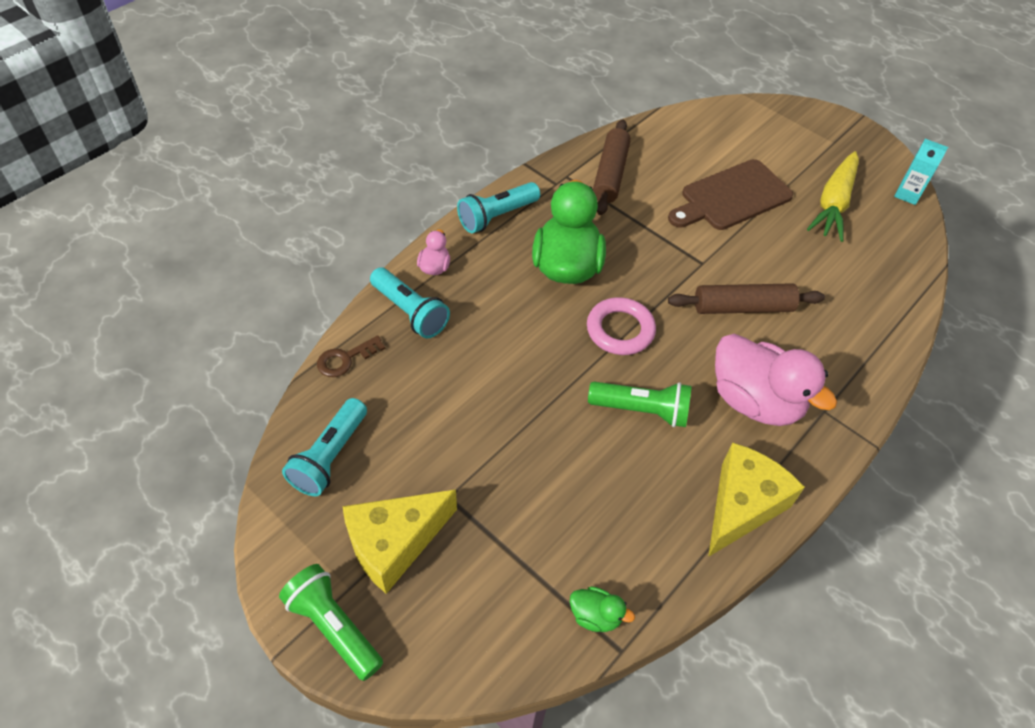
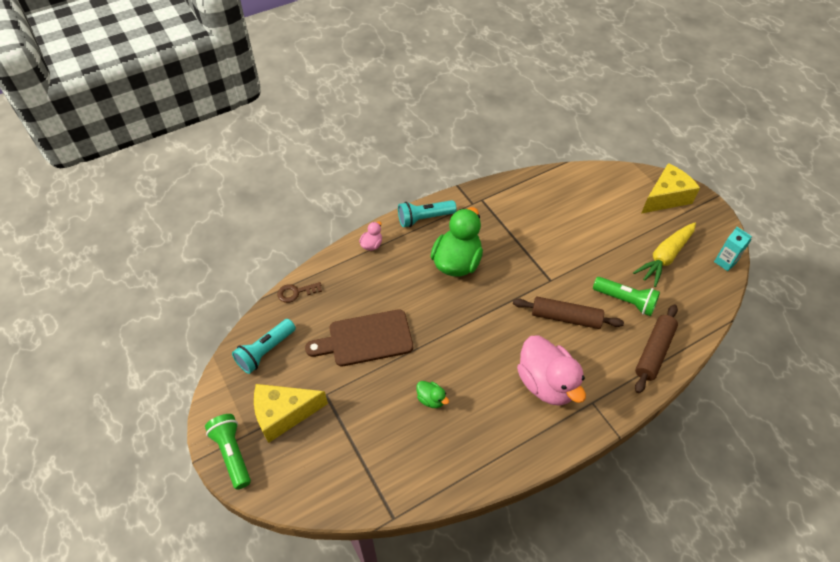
camera: 20 degrees right, 0 degrees up
turquoise flashlight [370,267,450,339] -> none
green duck [570,586,635,632] -> green duck moved to [416,381,449,408]
pink ring [587,297,656,355] -> none
green flashlight [588,382,691,427] -> green flashlight moved to [593,277,660,316]
brown rolling pin [593,119,631,215] -> brown rolling pin moved to [635,304,678,393]
brown cutting board [668,159,793,230] -> brown cutting board moved to [305,309,413,366]
yellow cheese [708,443,805,557] -> yellow cheese moved to [641,163,700,214]

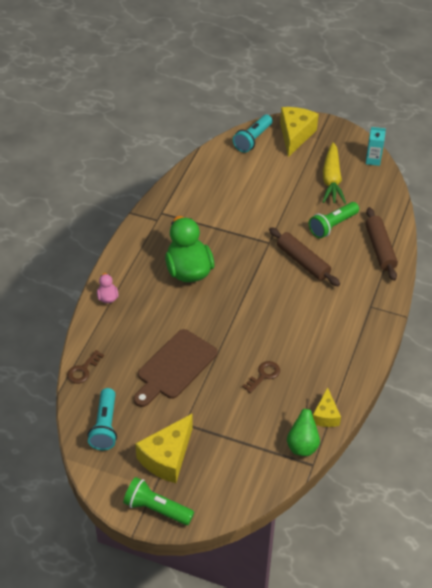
camera: 40 degrees left, 5 degrees down
turquoise flashlight [398,200,457,227] -> turquoise flashlight moved to [233,115,272,153]
green duck [416,381,449,408] -> brown key [242,361,280,393]
brown rolling pin [513,297,624,329] -> brown rolling pin turned 75 degrees clockwise [269,227,340,286]
pink duck [517,335,586,406] -> none
green flashlight [593,277,660,316] -> green flashlight turned 150 degrees clockwise [309,202,359,238]
none -> green pear [287,399,320,456]
none -> yellow cheese [313,387,341,427]

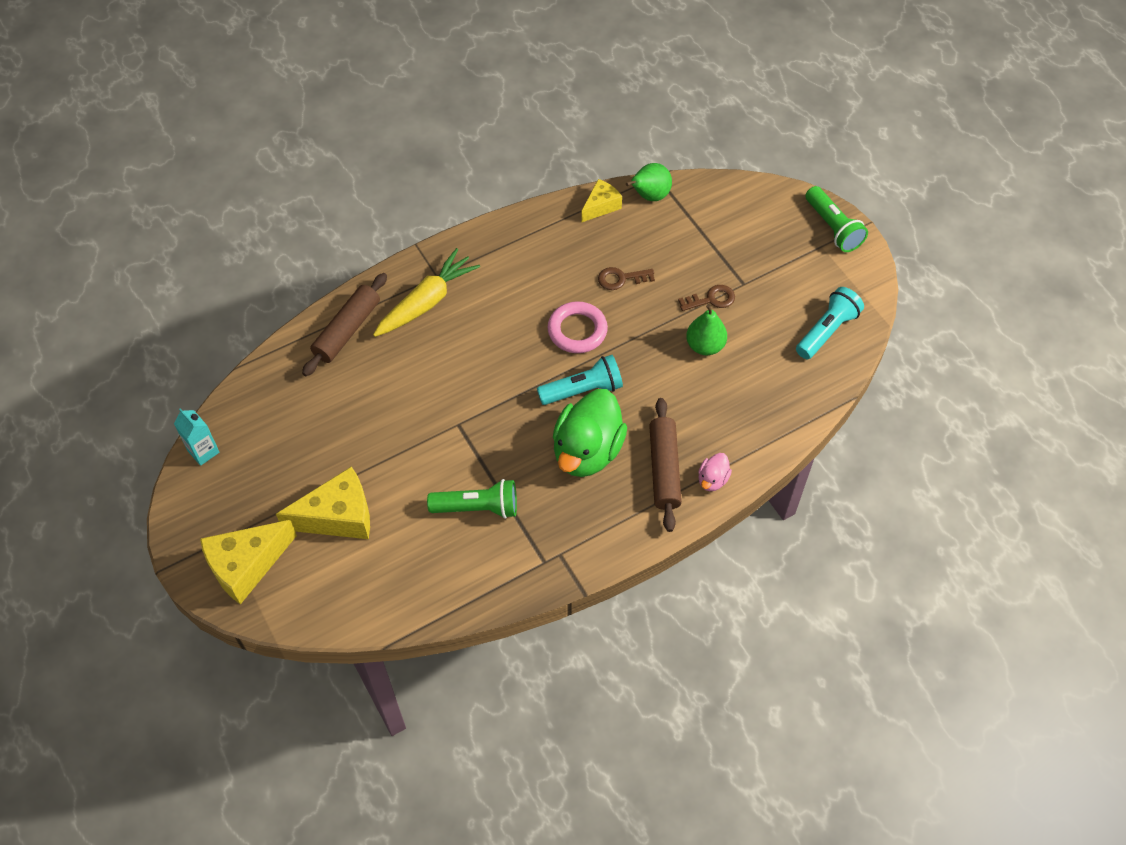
camera: 140 degrees left, 10 degrees up
brown key [67,350,104,384] -> brown key moved to [678,285,735,311]
brown cutting board [134,329,218,407] -> green pear [686,304,727,355]
yellow cheese [135,414,193,483] -> yellow cheese moved to [276,466,370,539]
turquoise flashlight [233,115,272,153] -> turquoise flashlight moved to [537,355,623,405]
brown rolling pin [269,227,340,286] -> brown rolling pin moved to [649,398,682,532]
green flashlight [309,202,359,238] -> green flashlight moved to [427,479,517,519]
yellow carrot [323,142,346,204] -> yellow carrot moved to [373,248,480,337]
none -> pink ring [547,301,608,353]

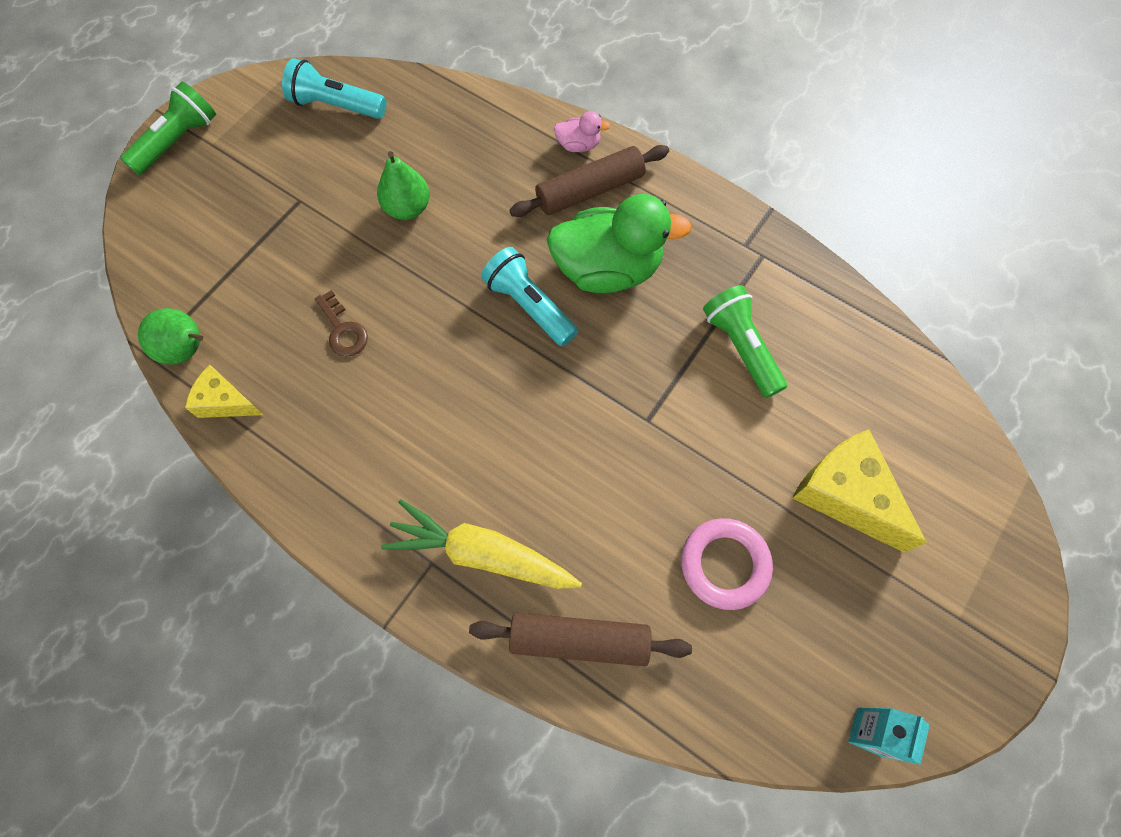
camera: 115 degrees left, 10 degrees up
yellow cheese [200,520,297,605] -> none
pink ring [547,301,608,353] -> pink ring moved to [681,518,773,610]
brown key [678,285,735,311] -> none

